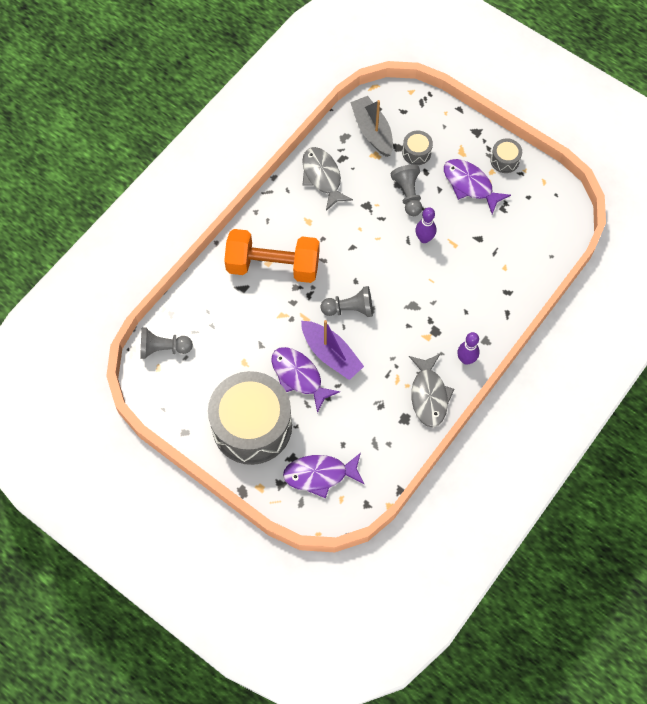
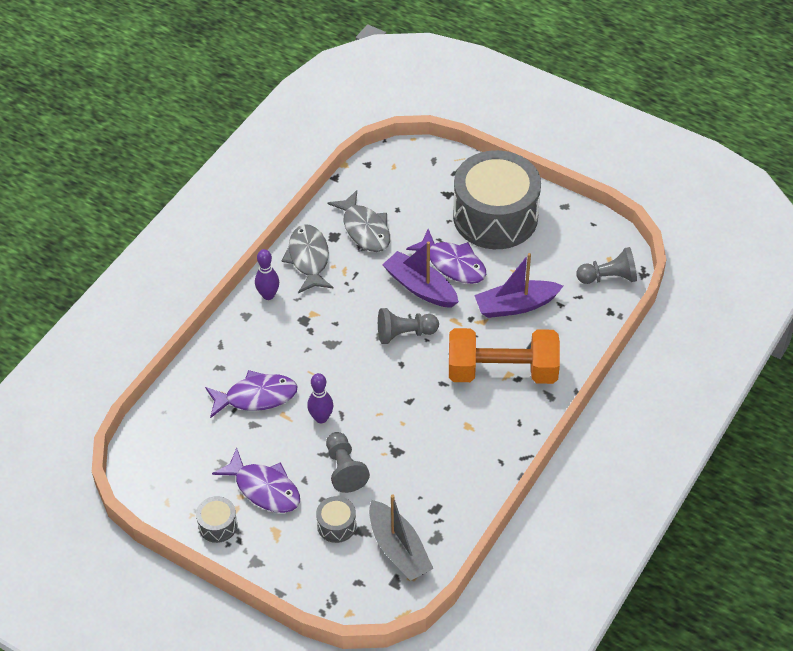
camera: 175 degrees right, 15 degrees down
purple fish [283,453,364,498] -> purple fish moved to [205,370,298,418]
grey fish [302,147,353,211] -> grey fish moved to [328,190,390,252]
none -> purple boat [474,253,563,318]

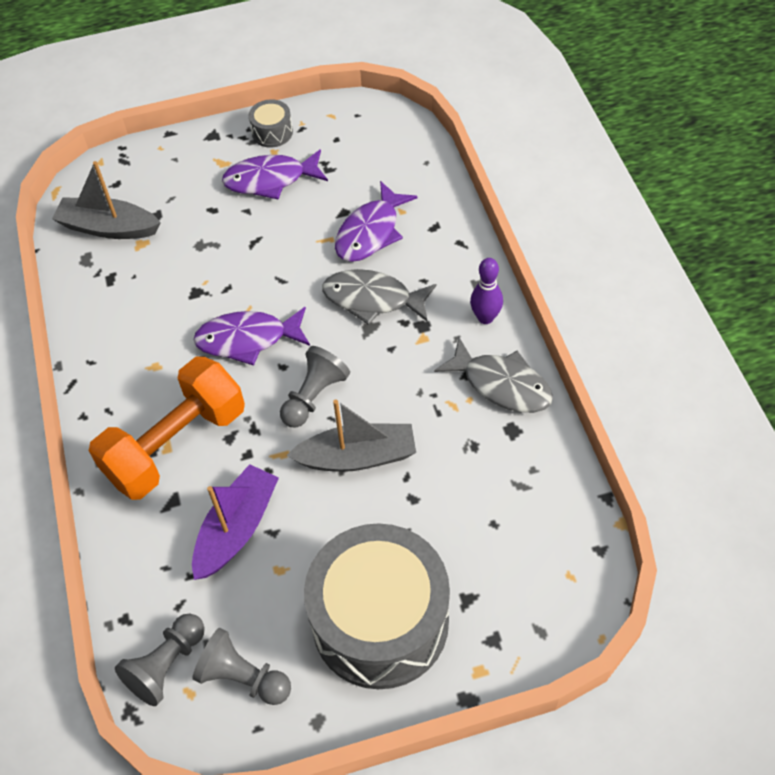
camera: 135 degrees right, 5 degrees up
purple bowling pin [307,373,333,423] -> none
grey drum [316,496,356,543] -> none
grey pawn [326,432,370,493] -> grey pawn moved to [192,627,291,705]
grey fish [328,190,390,252] -> grey fish moved to [322,269,436,325]
purple boat [382,241,459,308] -> grey boat [287,399,416,472]
purple fish [406,229,486,284] -> purple fish moved to [193,307,310,366]

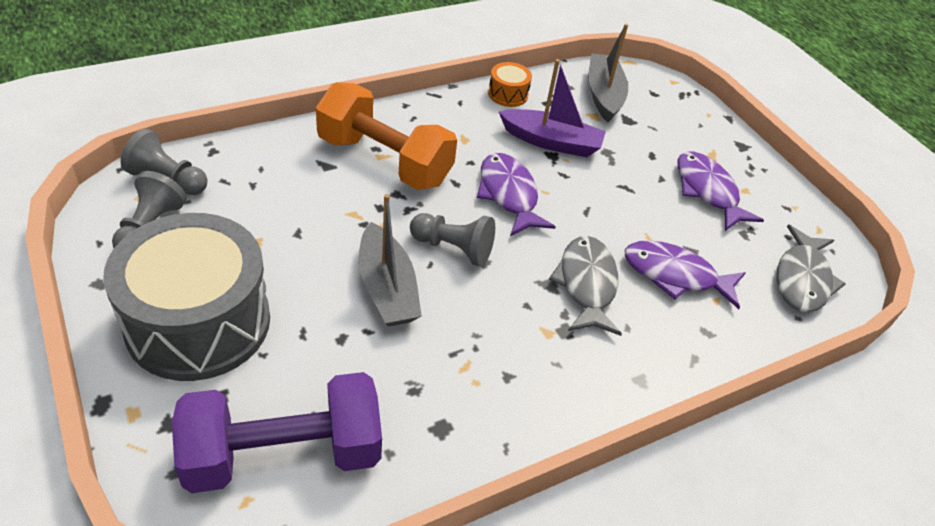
camera: 70 degrees right, 10 degrees down
purple boat [192,464,279,580] -> purple boat moved to [499,59,606,157]
grey drum [249,99,293,147] -> none
grey fish [434,337,553,413] -> grey fish moved to [777,225,846,313]
purple bowling pin [470,258,503,324] -> none
none -> purple dumbbell [172,372,382,493]
none -> orange drum [488,62,532,107]

